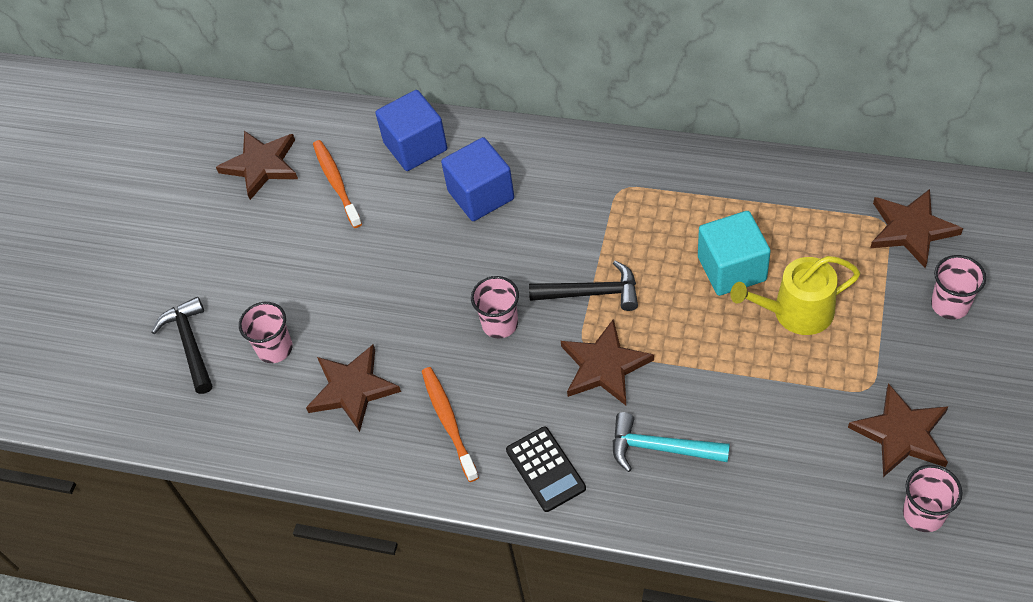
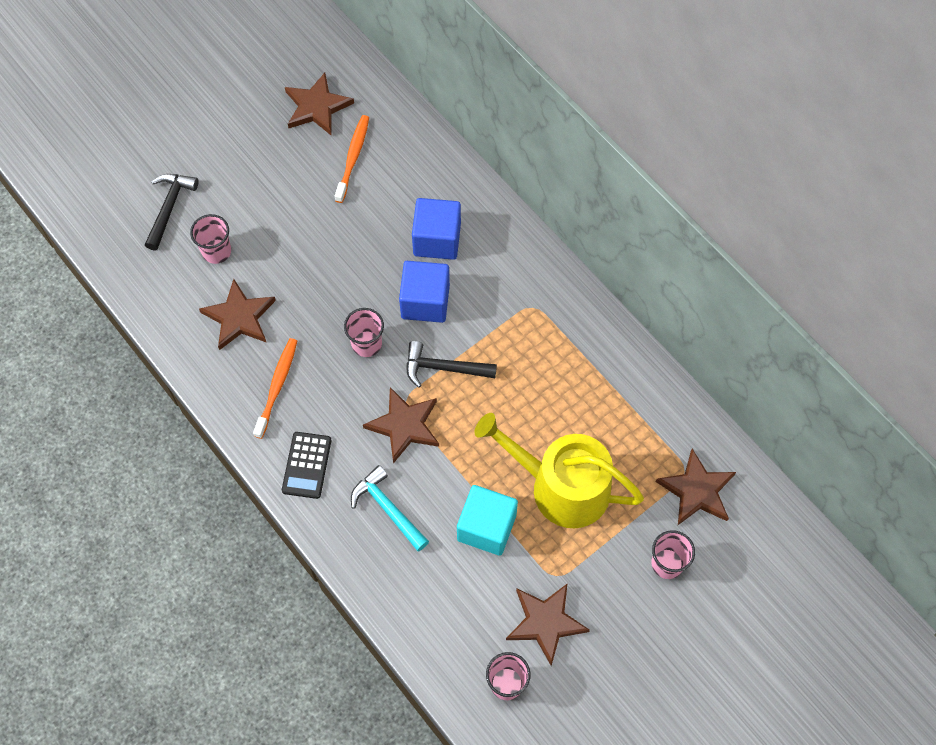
camera: 30 degrees right, 10 degrees up
blue cube [375,90,447,171] -> blue cube moved to [399,261,450,323]
black hammer [529,261,638,311] -> black hammer turned 150 degrees clockwise [406,341,497,388]
turquoise cube [698,211,771,296] -> turquoise cube moved to [457,485,518,556]
yellow watering can [730,256,860,335] -> yellow watering can [475,413,644,528], size x1.53

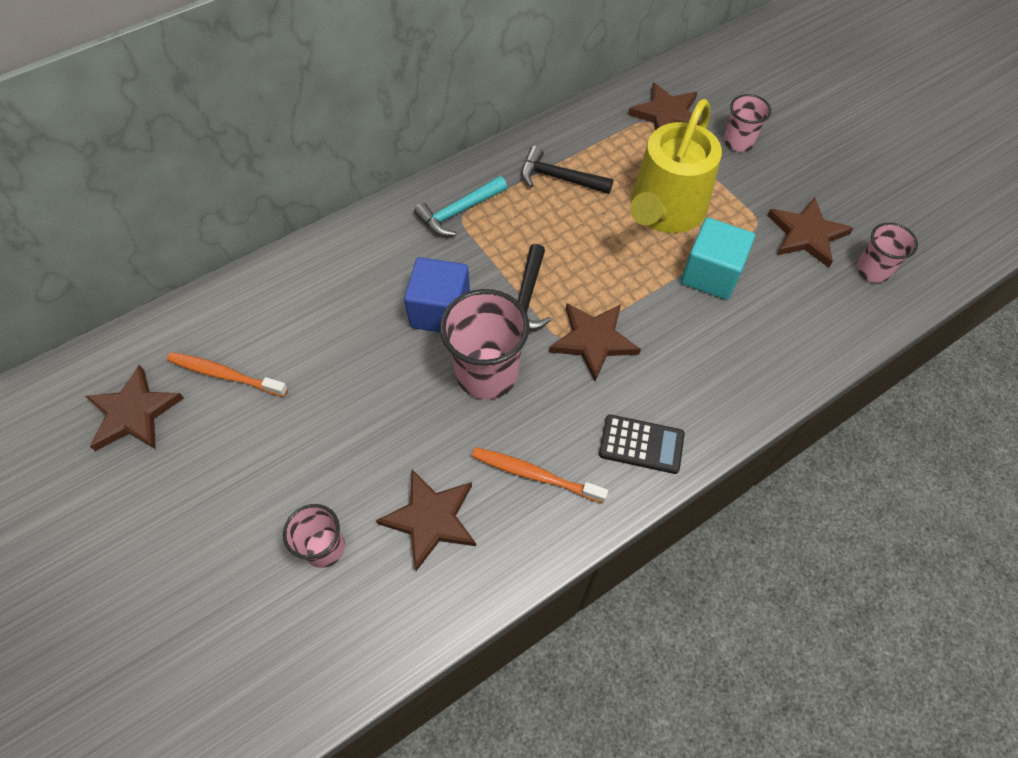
camera: 85 degrees left, 5 degrees down
black hammer [145,174,198,251] -> black hammer moved to [521,146,614,194]
pink cup [344,308,384,357] -> pink cup [440,289,529,399], size x1.72
turquoise hammer [351,465,429,551] -> turquoise hammer moved to [414,176,507,236]
blue cube [412,198,461,260] -> none

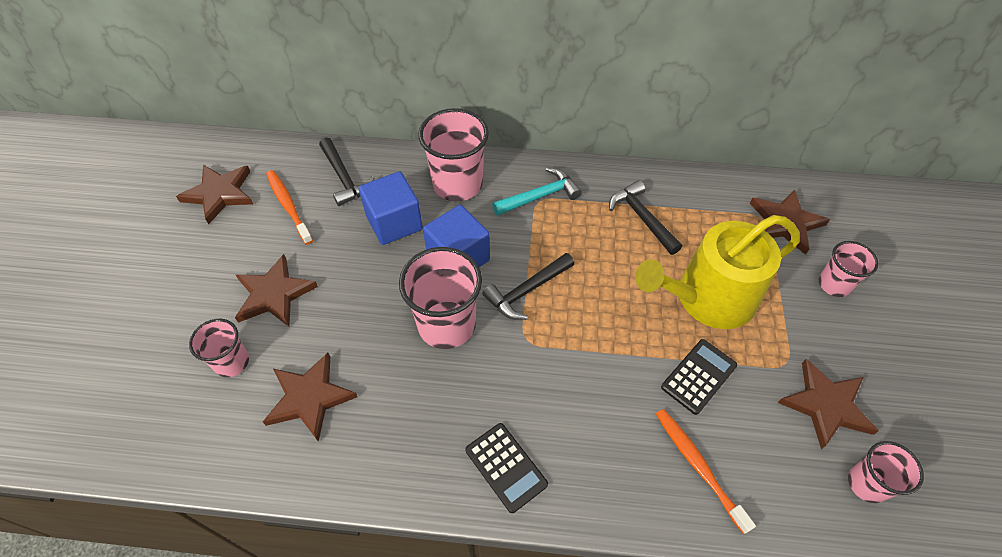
camera: 40 degrees right, 5 degrees down
turquoise hammer [414,176,507,236] -> turquoise hammer turned 150 degrees clockwise [492,167,582,216]
orange toothbrush [472,447,608,503] -> orange toothbrush moved to [656,409,756,534]
brown star [549,303,641,381] -> brown star moved to [235,254,318,327]
turquoise cube [681,218,755,300] -> black calculator [661,339,737,415]
none -> black hammer [319,138,375,206]
none -> blue cube [359,171,423,245]
none -> pink cup [418,108,489,202]

